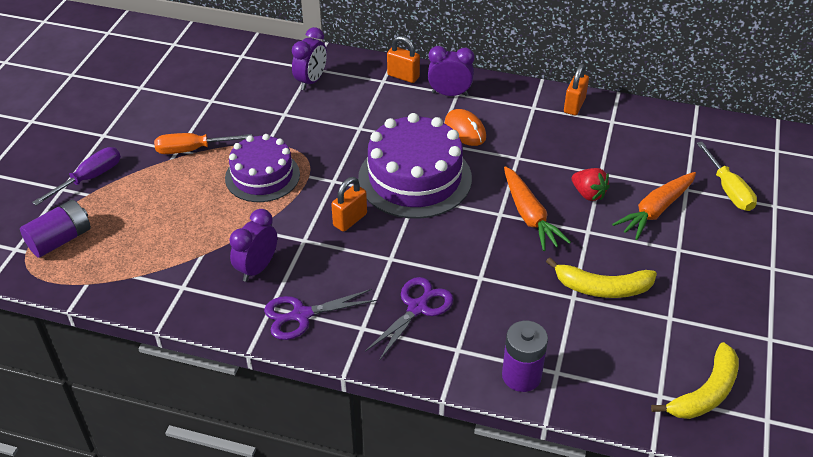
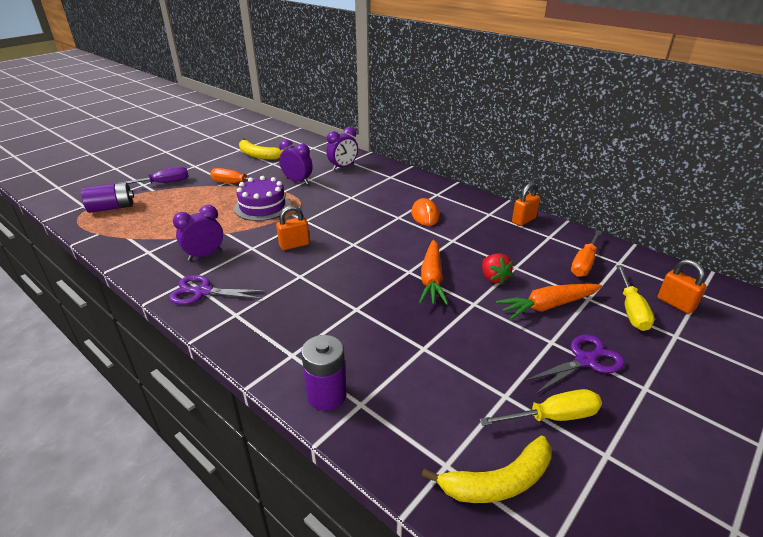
camera: 25 degrees right, 10 degrees down
purple cake [358,113,472,219] -> none
purple scissors [365,277,453,361] -> purple scissors moved to [524,334,625,394]
orange padlock [387,36,420,83] -> orange padlock moved to [658,259,707,314]
purple clock [428,46,474,96] -> purple clock moved to [279,140,313,185]
yellow banana [546,257,657,298] -> yellow banana moved to [239,138,284,160]
none -> yellow screwdriver [479,389,602,426]
none -> orange screwdriver [571,230,602,277]

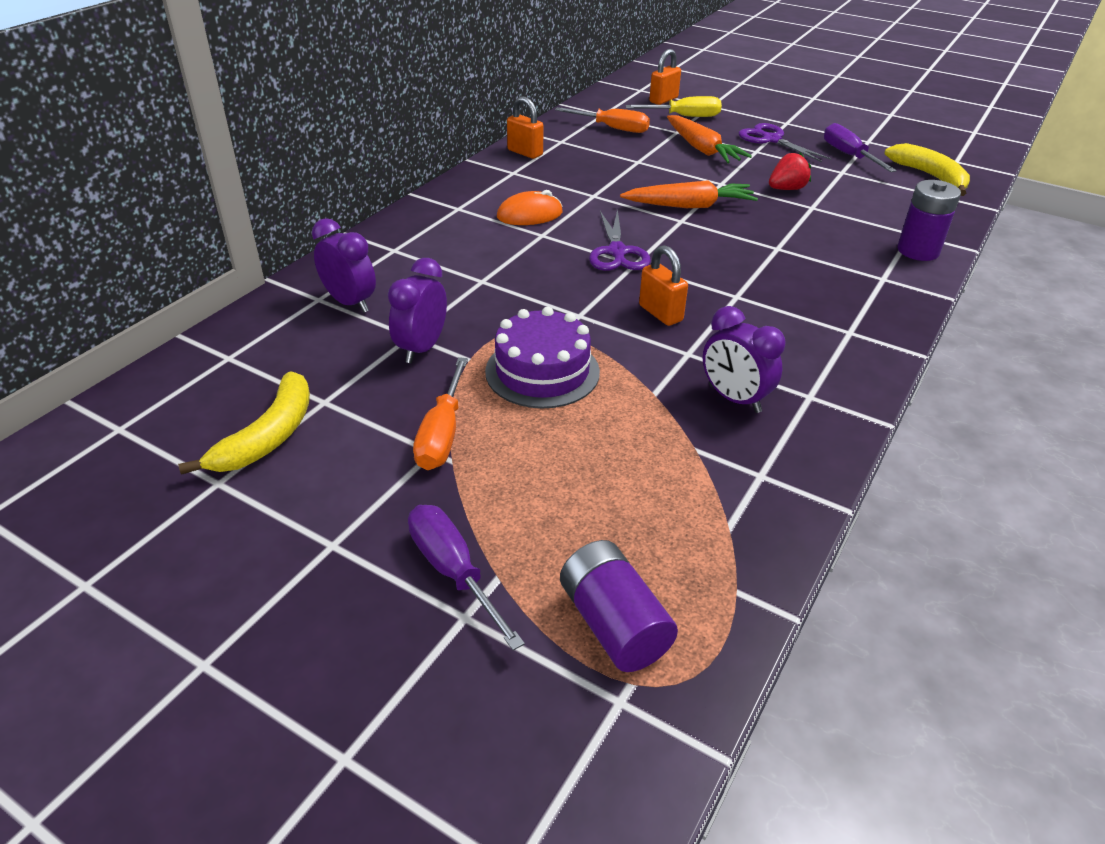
camera: 100 degrees left, 5 degrees up
purple scissors [169,275,267,305] -> purple scissors moved to [589,209,651,271]
yellow screwdriver [479,389,602,426] -> purple screwdriver [824,123,897,172]
red strawberry [482,254,513,285] -> red strawberry moved to [769,152,811,190]

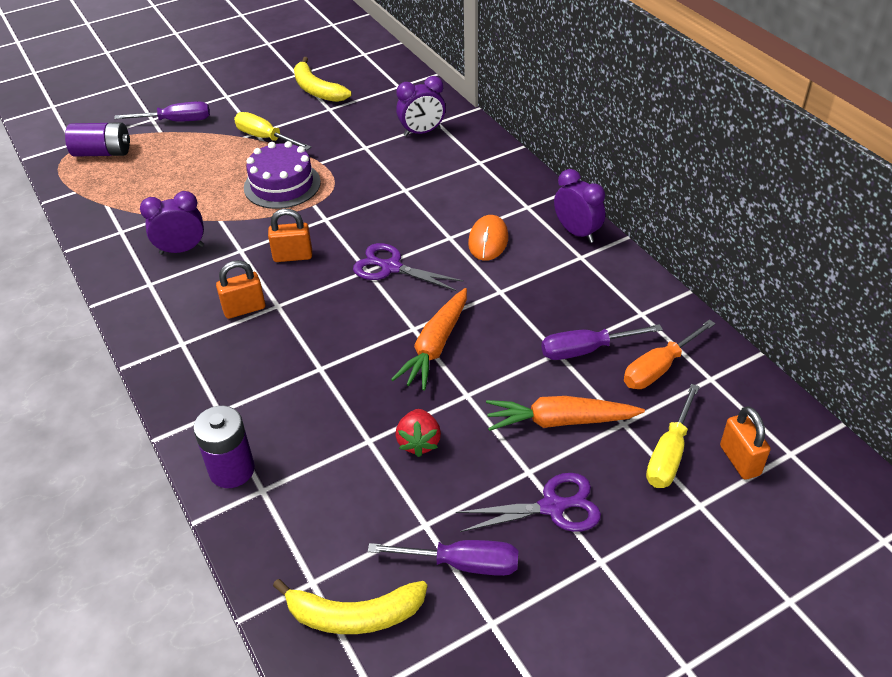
camera: 120 degrees right, 5 degrees up
purple clock [388,258,447,363] -> purple clock moved to [554,169,605,243]
orange screwdriver [413,357,468,470] -> yellow screwdriver [234,112,311,150]
orange padlock [507,96,543,159] -> orange padlock moved to [216,260,265,319]
none -> purple screwdriver [542,324,663,360]

